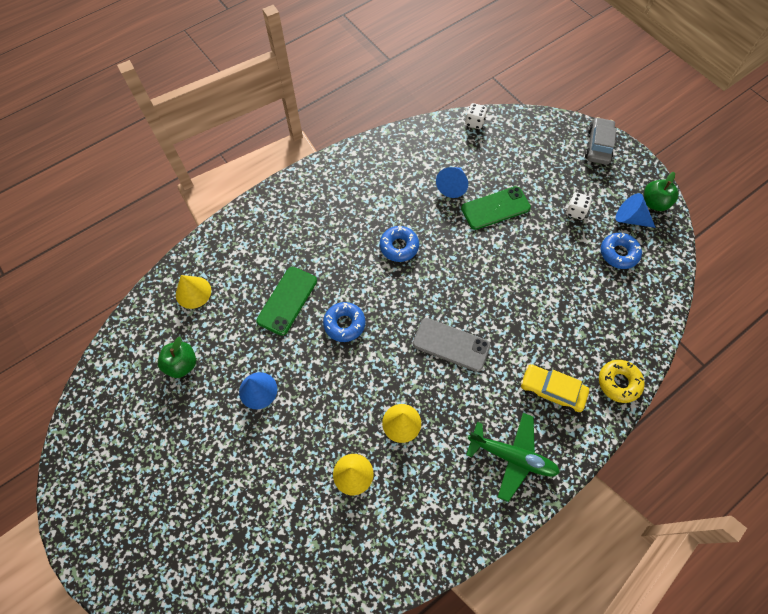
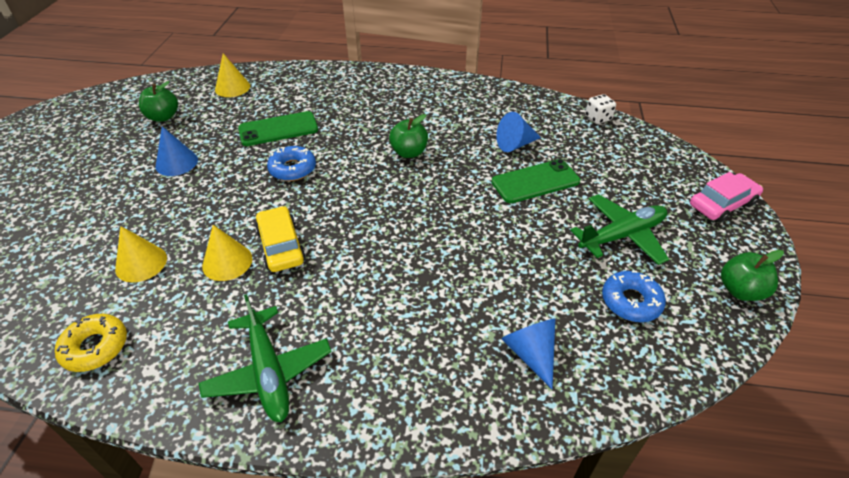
camera: 45 degrees right, 20 degrees down
blue donut [380,226,419,262] -> green apple [389,114,428,158]
grey phone [413,318,490,372] -> none
green phone [461,186,531,230] -> green phone turned 45 degrees counterclockwise [491,159,580,203]
yellow car [521,364,589,413] -> yellow car moved to [255,206,306,272]
white dice [566,192,592,220] -> green plane [570,194,669,265]
grey car [585,117,616,165] -> pink car [690,172,763,223]
yellow donut [599,360,645,403] -> yellow donut moved to [55,314,127,372]
blue cone [616,193,656,228] -> blue cone moved to [501,319,555,389]

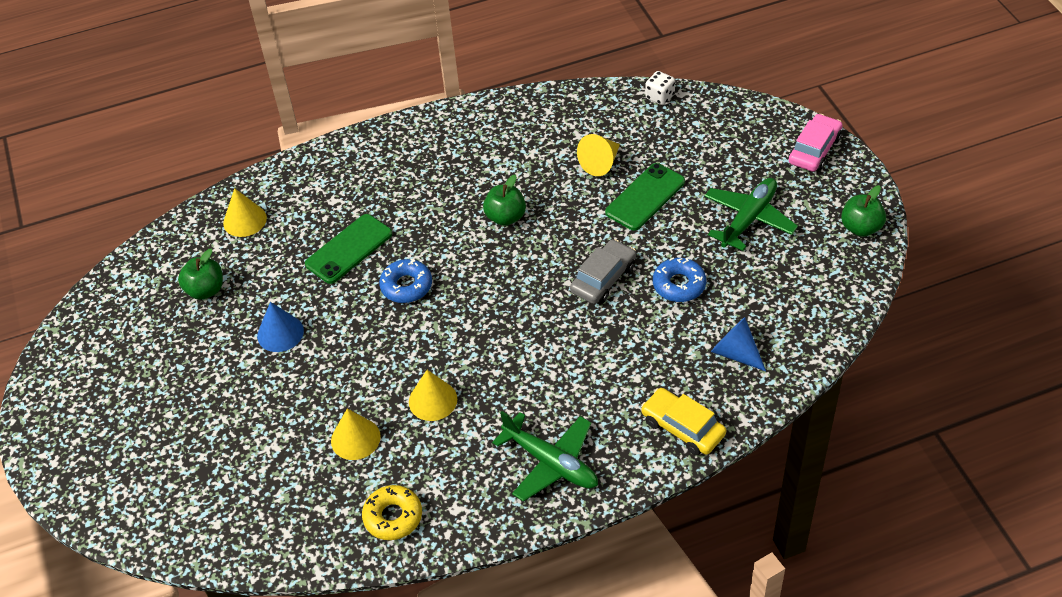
camera: 25 degrees left, 5 degrees up
yellow car [255,206,306,272] -> yellow car moved to [641,388,726,455]
blue cone [496,112,541,152] -> yellow cone [577,134,620,176]
blue donut [602,271,666,322] -> blue donut moved to [653,258,706,302]
none -> grey car [570,239,636,304]

